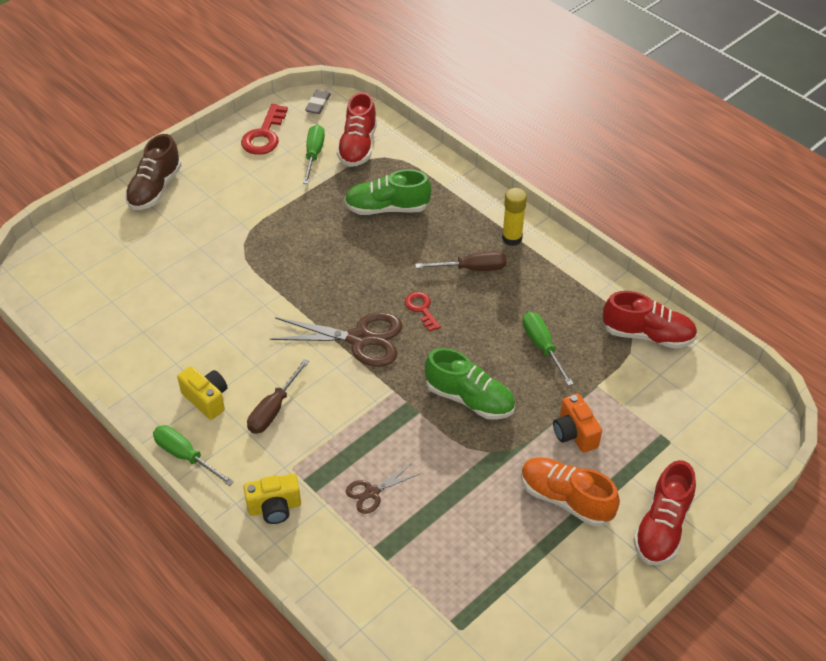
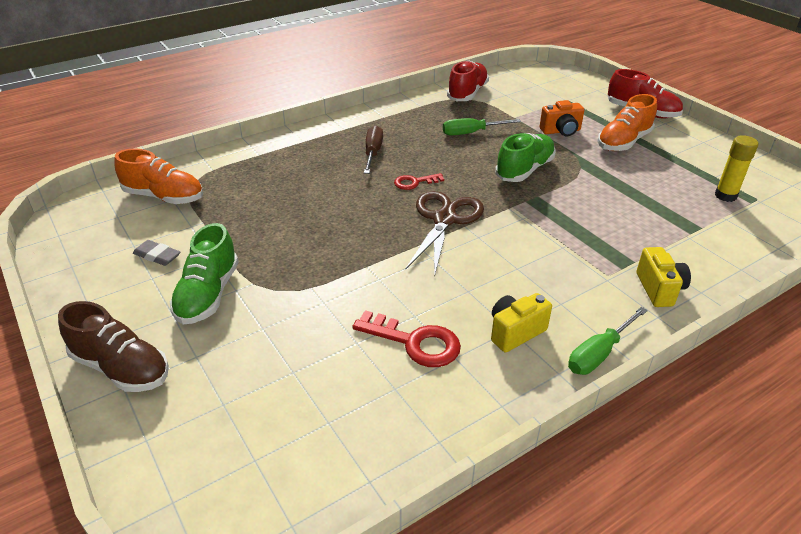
camera: 80 degrees left, 10 degrees down
red key [241,104,288,155] -> red key moved to [352,310,461,367]
brown screwdriver [247,359,309,434] -> none
green screwdriver [303,125,325,184] -> none
grey eraser [305,90,331,114] -> grey eraser moved to [133,240,180,266]
red shoe [337,92,377,167] -> orange shoe [114,149,203,204]
green shoe [344,169,431,215] -> green shoe moved to [170,223,239,325]
brown scissors [346,464,419,514] -> none
yellow glue stick [502,188,527,246] -> yellow glue stick moved to [715,135,758,202]

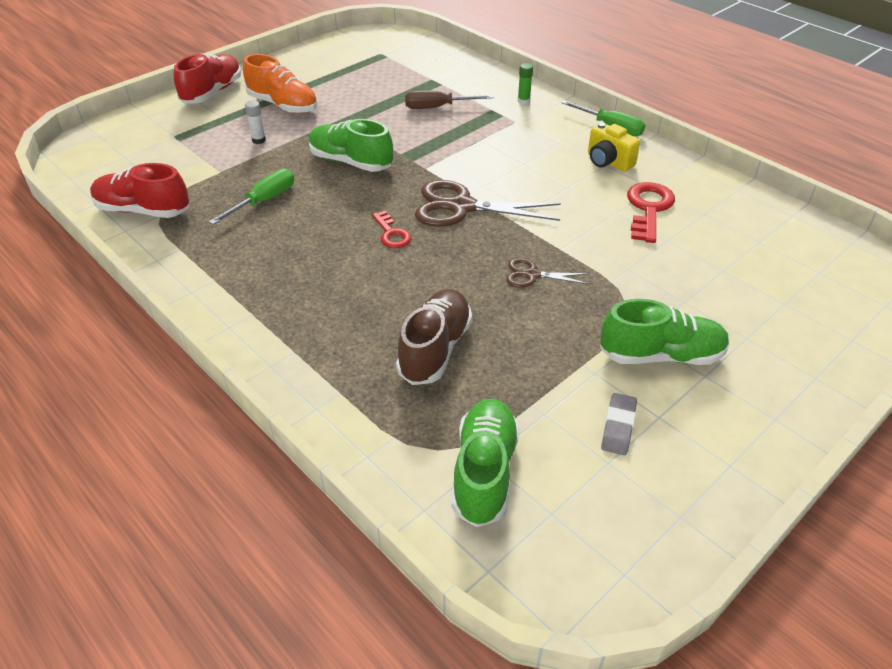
camera: 100 degrees left, 5 degrees up
brown shoe [58,301,169,392] -> brown shoe moved to [396,289,472,385]
orange shoe [114,149,203,204] -> green shoe [452,399,520,527]
brown screwdriver [364,125,383,174] -> brown screwdriver moved to [405,91,494,109]
green screwdriver [443,118,521,136] -> green screwdriver turned 120 degrees counterclockwise [209,169,294,225]
orange camera [540,100,584,136] -> white glue stick [245,101,266,144]
yellow camera [637,247,691,307] -> green glue stick [518,63,533,105]
yellow glue stick [715,135,758,202] -> none
none -> brown scissors [506,258,590,288]

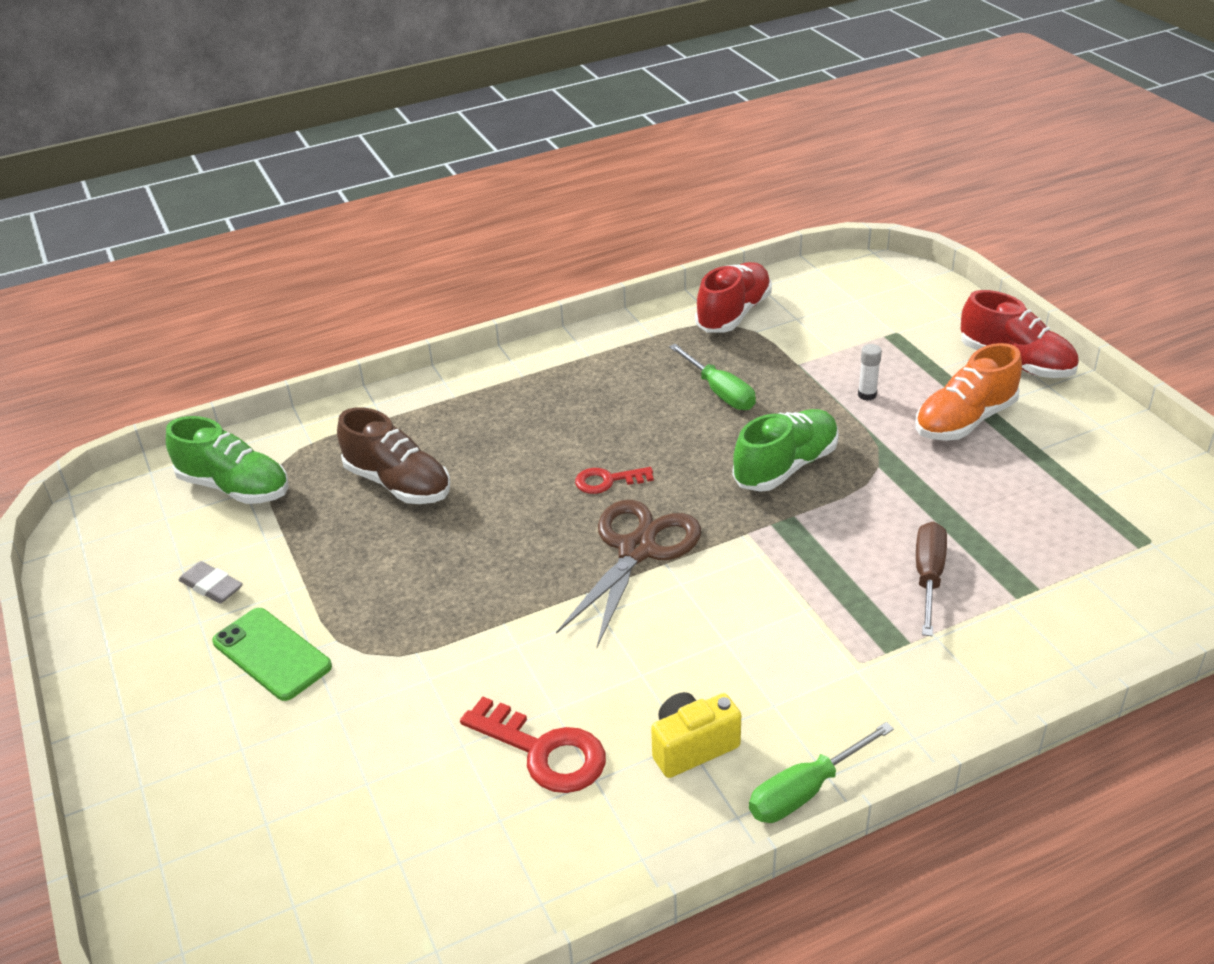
camera: 110 degrees right, 5 degrees down
brown scissors [506,258,590,288] -> none
green glue stick [518,63,533,105] -> none
green shoe [600,299,730,365] -> green phone [212,608,332,701]

